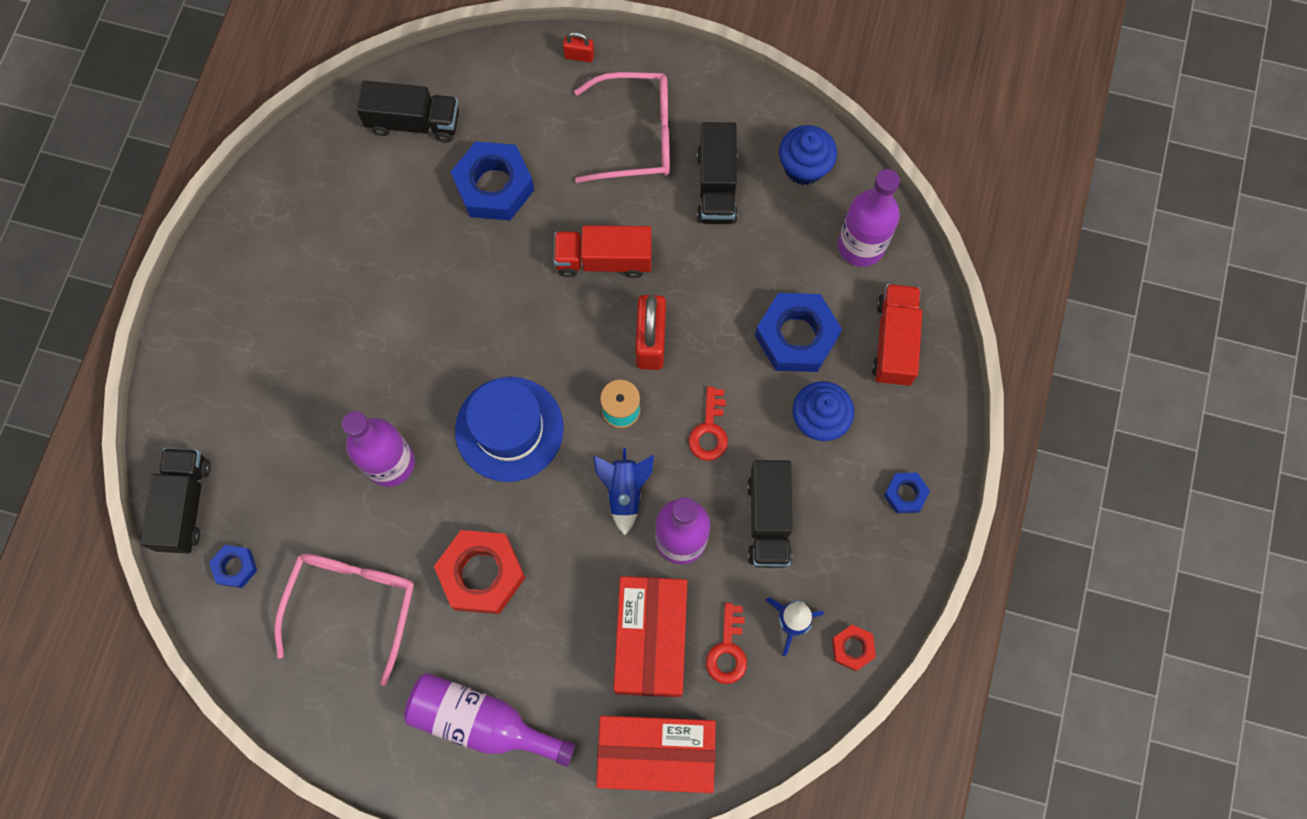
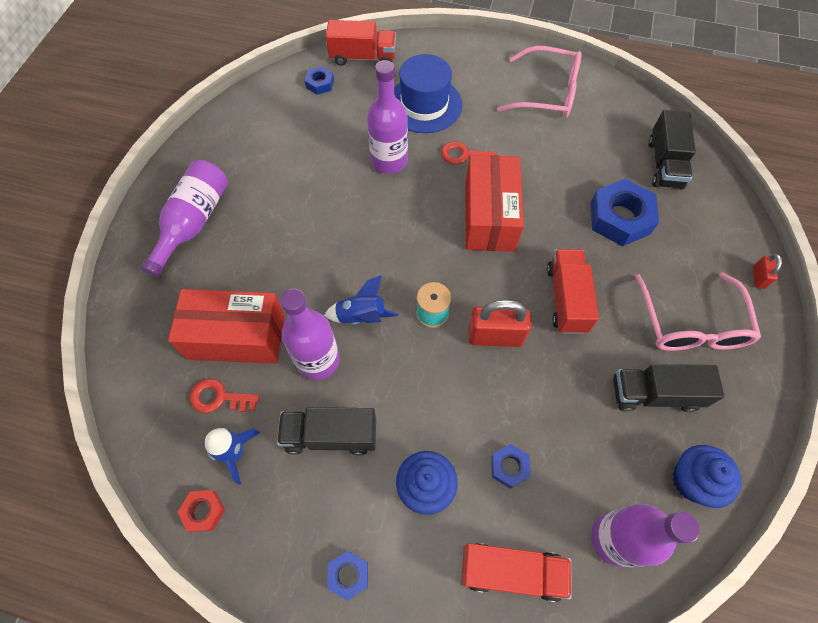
camera: 90 degrees right, 10 degrees down
black truck [140,448,211,554] -> red truck [326,20,396,66]
pink glasses [274,553,414,686] -> pink glasses moved to [497,46,582,118]
red nut [434,530,526,614] -> none
blue hat [455,377,564,482] -> blue hat moved to [394,54,462,133]
red box [596,715,716,793] -> red box moved to [466,155,524,252]
red key [689,387,728,461] -> red key moved to [441,141,497,165]
blue nut [755,293,842,372] -> blue nut [491,444,531,489], size x0.51

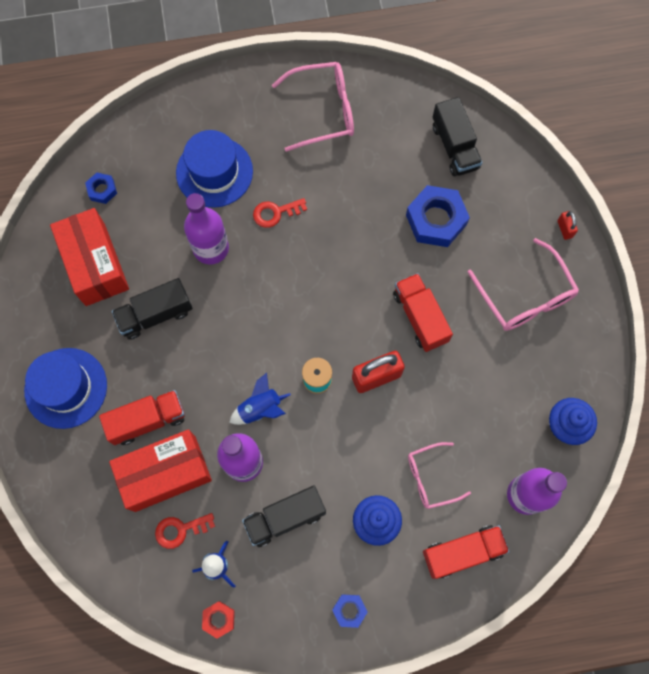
camera: 25 degrees left, 10 degrees up
purple bottle [141,160,228,278] -> blue hat [24,348,107,429]
red truck [326,20,396,66] -> red truck moved to [99,390,185,445]
red box [466,155,524,252] -> red box moved to [50,208,129,306]
blue nut [491,444,531,489] -> pink glasses [408,442,471,509]
black truck [613,364,724,412] -> black truck moved to [112,278,193,340]

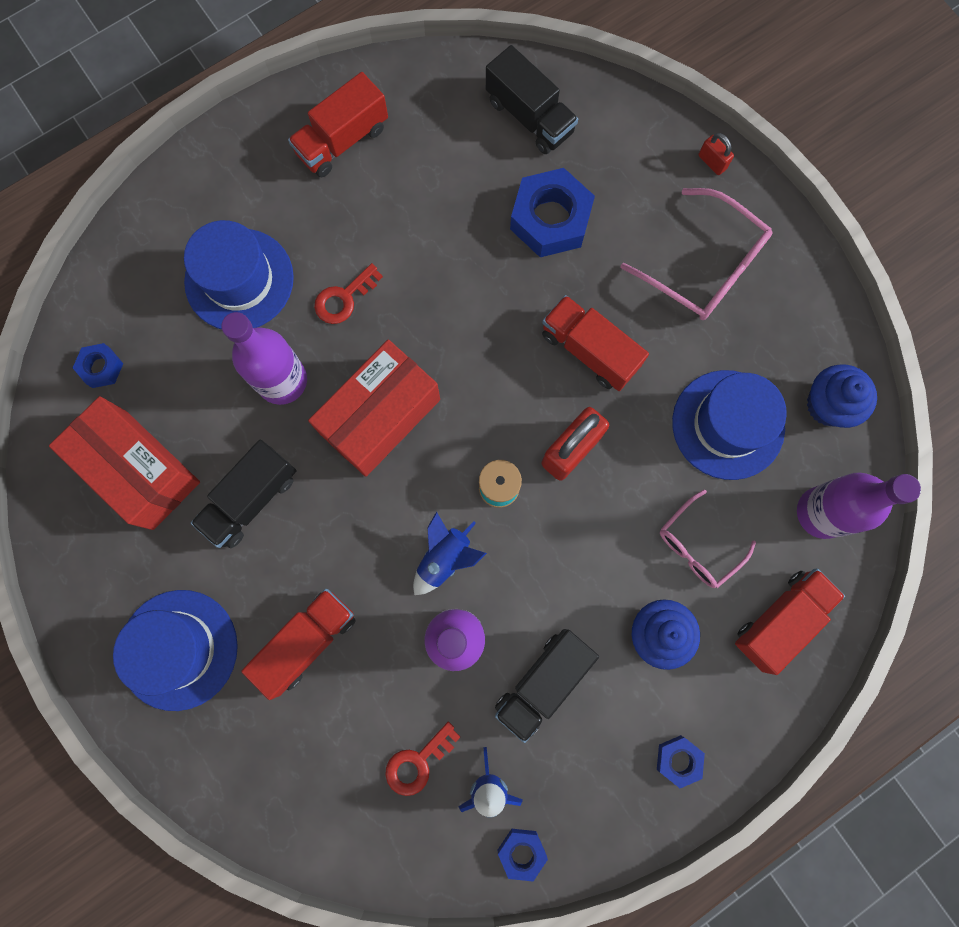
camera: 25 degrees left, 5 degrees up
red box [109,429,212,512] -> red box moved to [308,340,440,477]
red nut [202,601,235,639] -> blue nut [498,829,548,882]
pink glasses [272,62,354,152] -> red truck [288,72,388,177]
none -> blue hat [672,370,787,480]

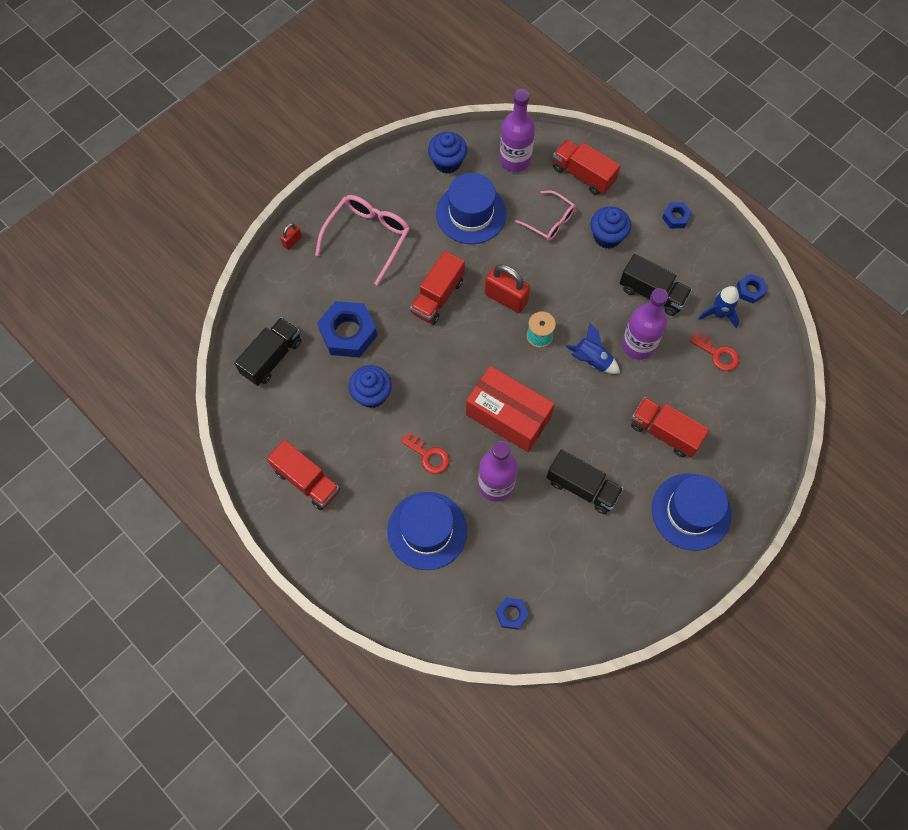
camera: 100 degrees left, 10 degrees down
red box [49,396,200,530] -> none
none -> blue cupcake [349,365,392,408]

